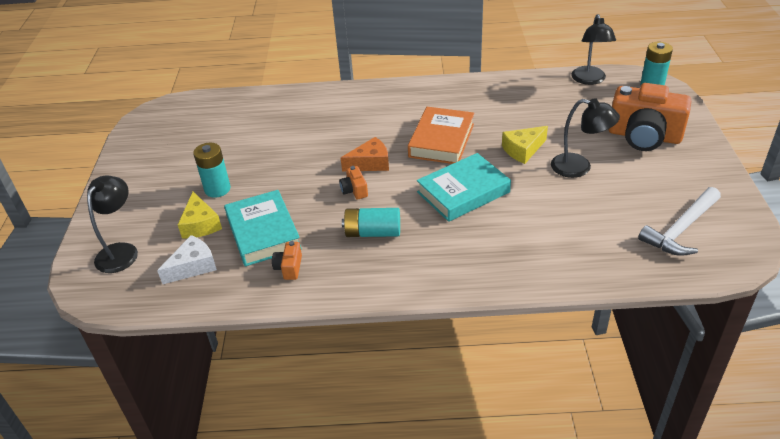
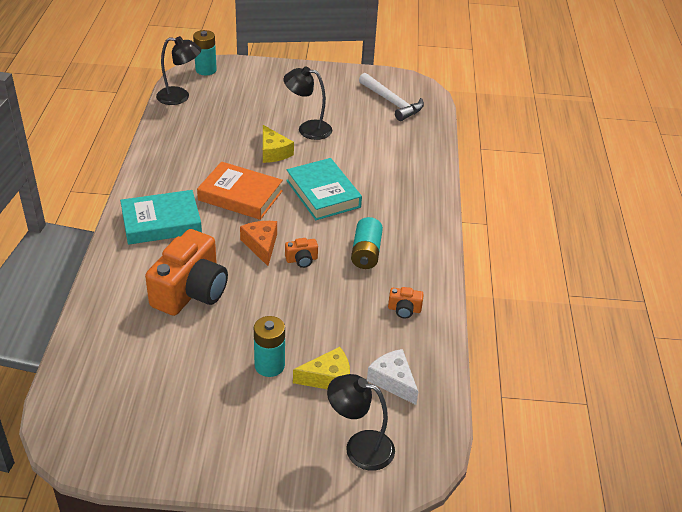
camera: 90 degrees left, 0 degrees up
turquoise book [224,190,302,266] -> turquoise book moved to [120,190,202,245]
black lamp [551,98,620,178] -> black lamp turned 105 degrees counterclockwise [284,67,332,140]
orange camera [609,83,691,151] -> orange camera moved to [145,229,228,316]

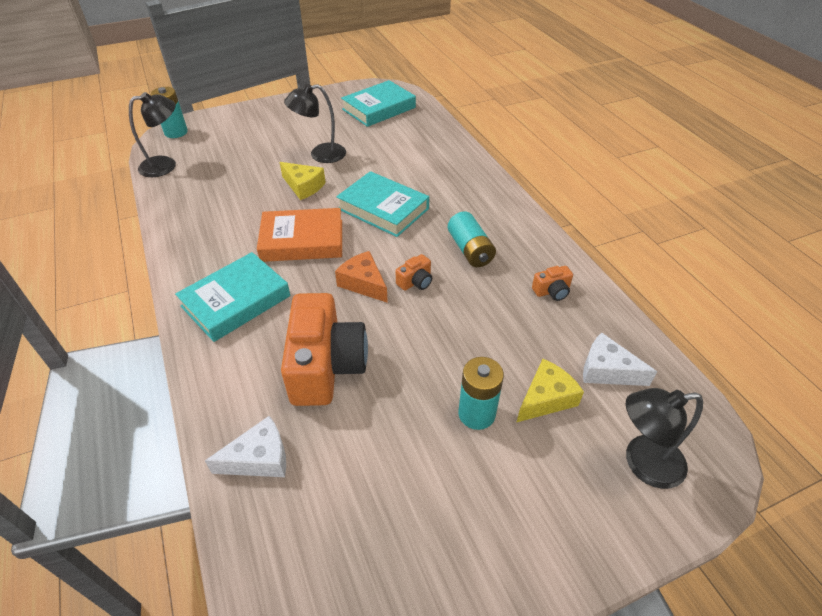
camera: 25 degrees left, 5 degrees up
white hammer [359,73,424,121] -> turquoise book [341,80,416,127]
none -> white cheese [205,416,286,477]

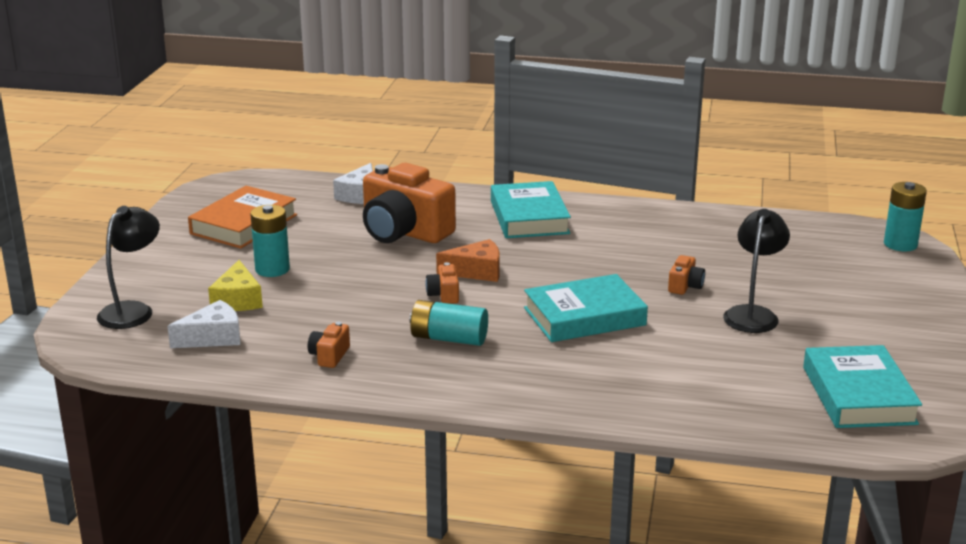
camera: 125 degrees right, 20 degrees down
black lamp [129,92,176,177] -> none
orange book [257,208,342,262] -> orange book moved to [188,186,297,249]
yellow cheese [280,162,326,200] -> orange camera [668,255,705,295]

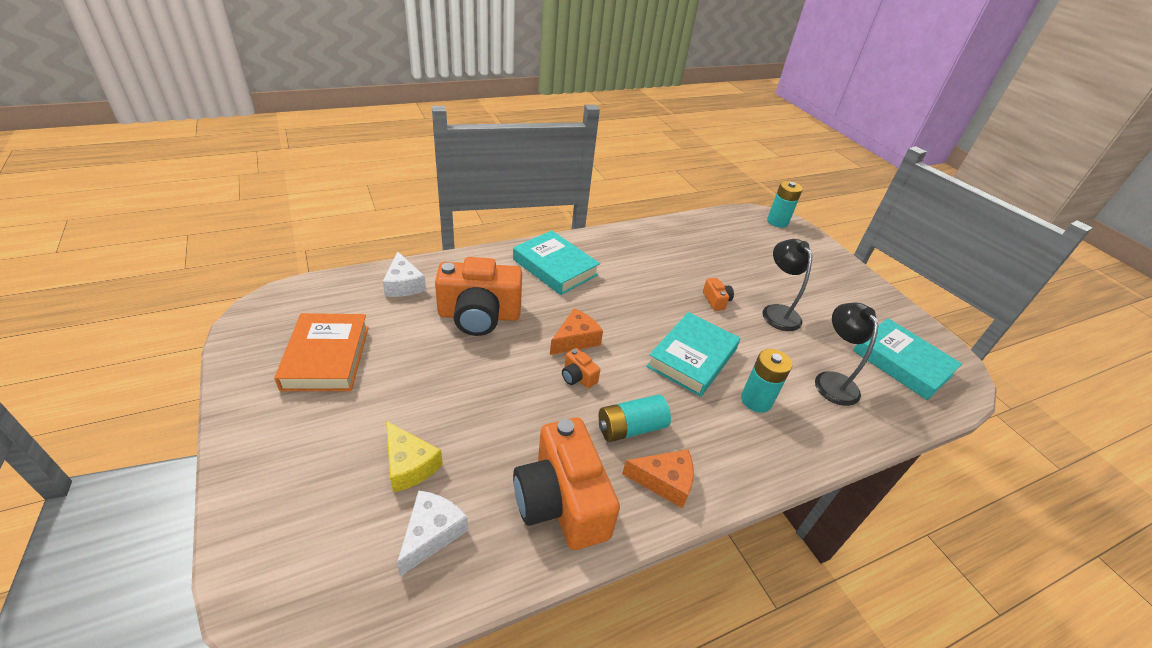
camera: 40 degrees left, 15 degrees up
black lamp [97,206,160,329] -> black lamp moved to [815,303,879,406]
turquoise battery [250,205,290,277] -> turquoise battery moved to [741,349,792,413]
orange camera [308,322,350,368] -> orange camera [513,418,620,550], size x2.39
none -> orange cheese [622,449,694,508]

